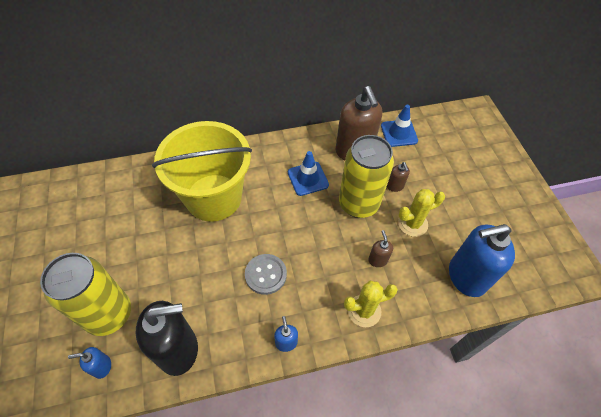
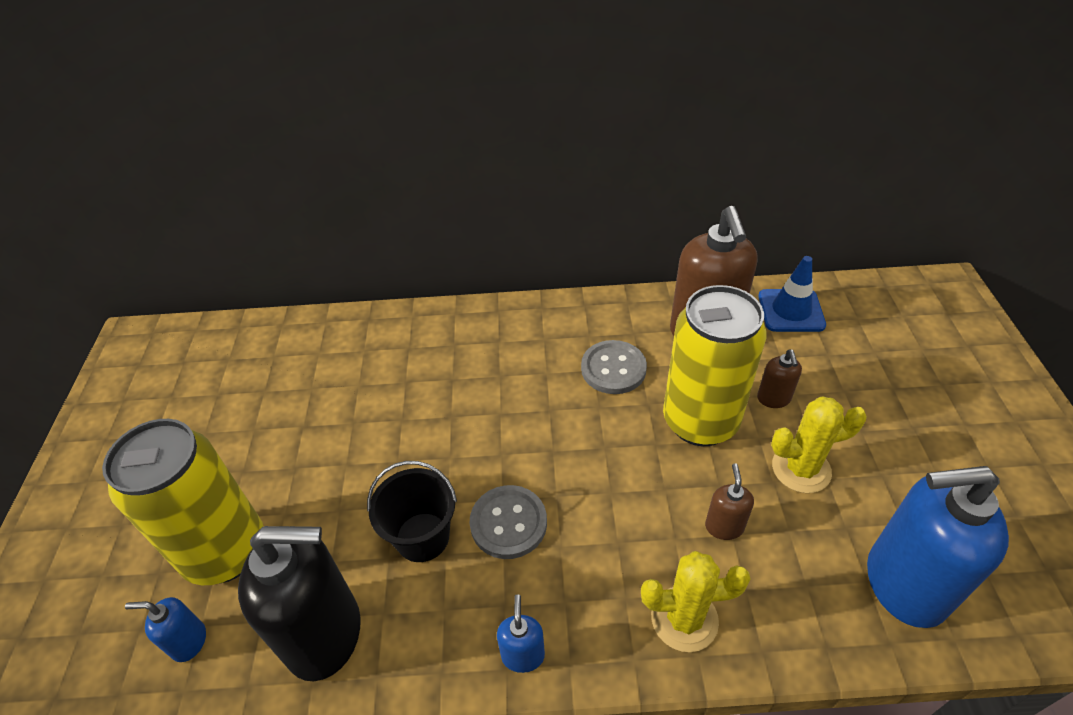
camera: 15 degrees right, 10 degrees down
yellow bucket [152,121,252,222] -> none
blue traffic cone [288,151,329,196] -> grey button [581,340,647,394]
none -> black bucket [367,461,457,562]

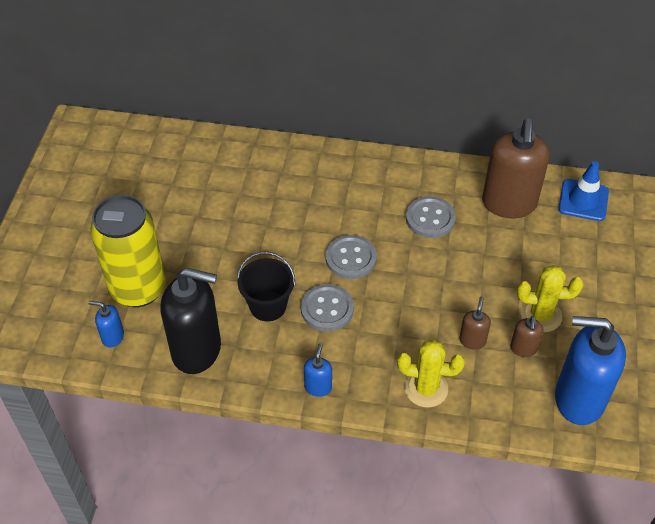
camera: 10 degrees right, 5 degrees up
yellow can [663,285,766,446] -> none
brown soap dispenser [757,350,802,408] -> brown soap dispenser moved to [510,316,543,357]
none -> grey button [326,235,377,279]

